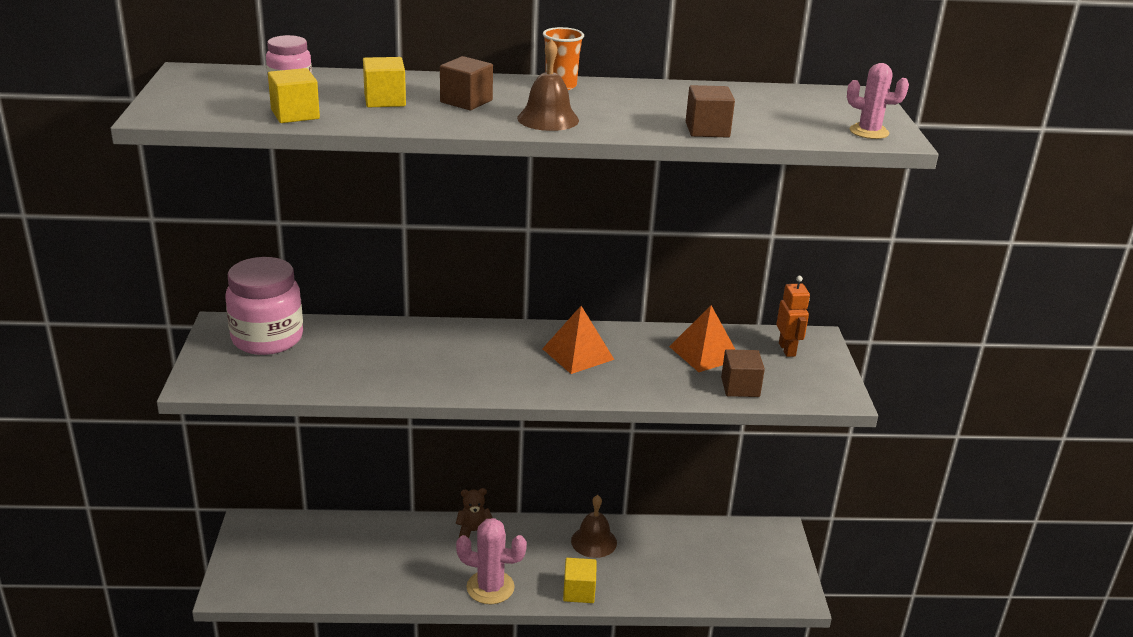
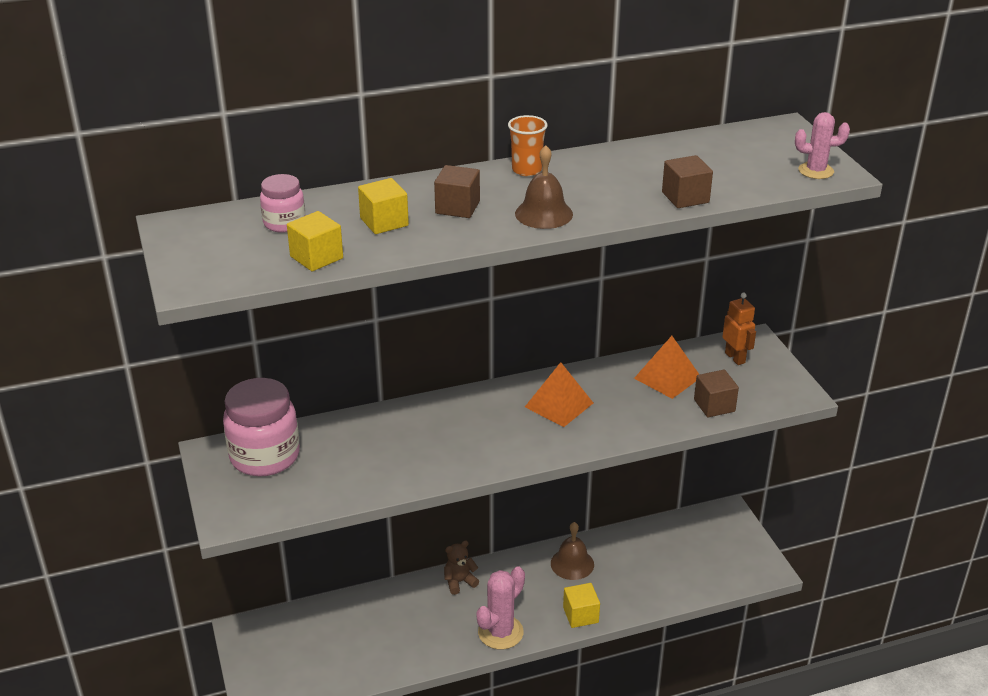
camera: 15 degrees left, 5 degrees up
pink cactus [456,518,527,604] -> pink cactus turned 45 degrees counterclockwise [476,566,525,650]

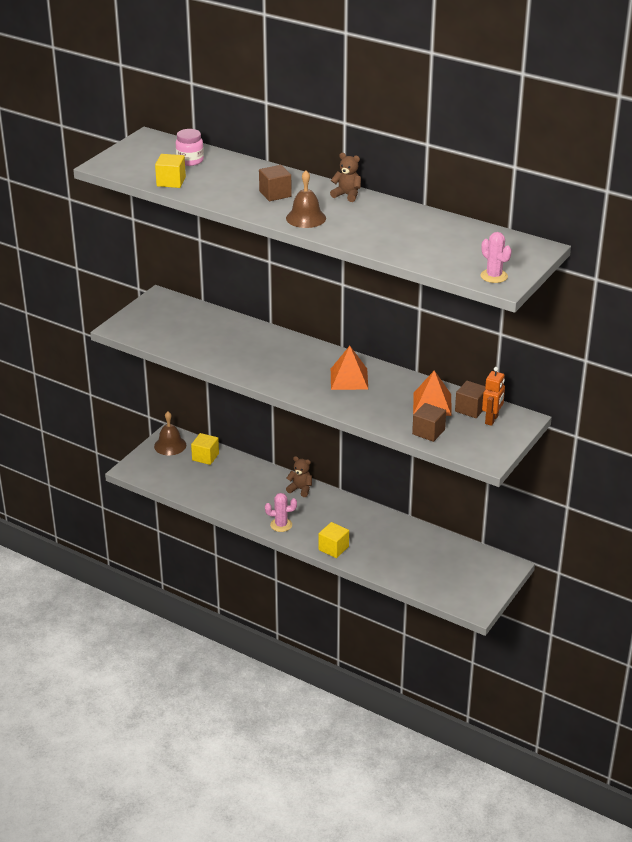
camera: 50 degrees right, 0 degrees up
pink jar [223,378,300,476] -> none
yellow cube [358,178,409,234] -> yellow cube moved to [191,433,219,465]
pink cactus [476,566,525,650] -> pink cactus [265,493,297,532], size x0.65
orange cup [508,115,548,176] -> brown teddy bear [330,153,361,202]
brown bell [551,522,594,580] -> brown bell moved to [154,411,186,455]
brown cube [662,155,713,208] -> brown cube moved to [455,381,485,418]

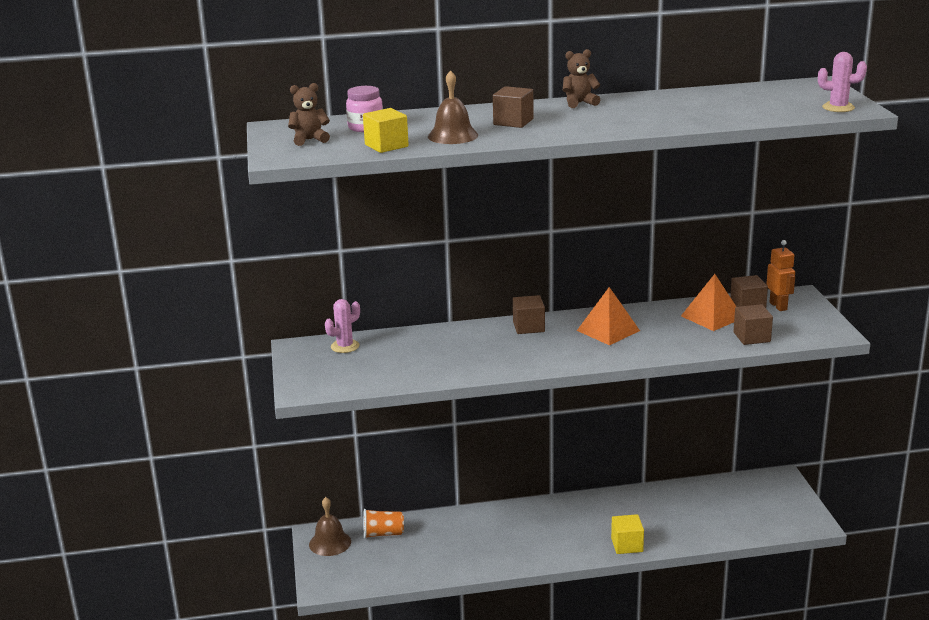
camera: 40 degrees left, 10 degrees down
yellow cube [191,433,219,465] -> orange cup [363,509,404,539]
pink cactus [265,493,297,532] -> pink cactus moved to [325,299,360,353]
brown bell [286,171,326,228] -> brown bell moved to [428,70,478,144]
brown teddy bear [286,456,312,497] -> brown teddy bear moved to [288,83,330,146]
none -> brown cube [513,295,545,334]

